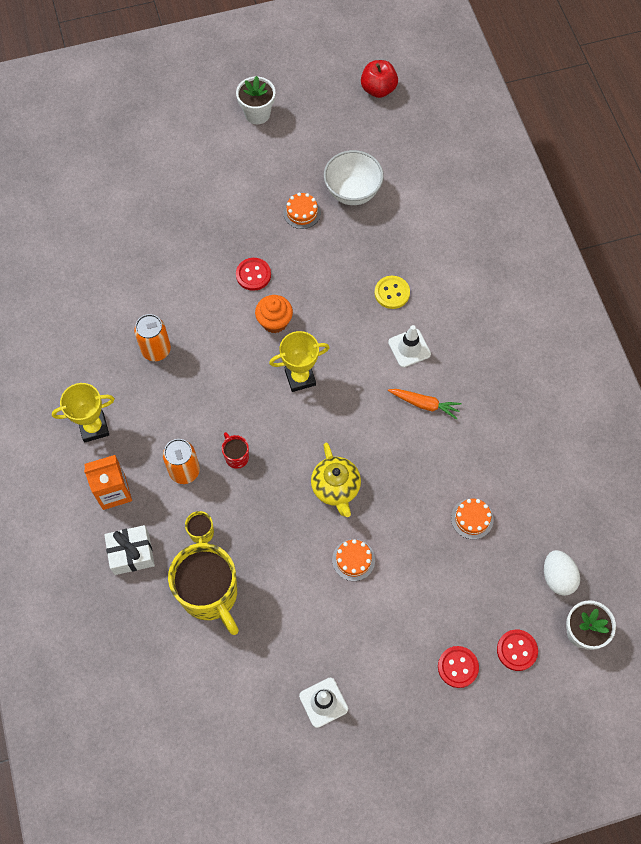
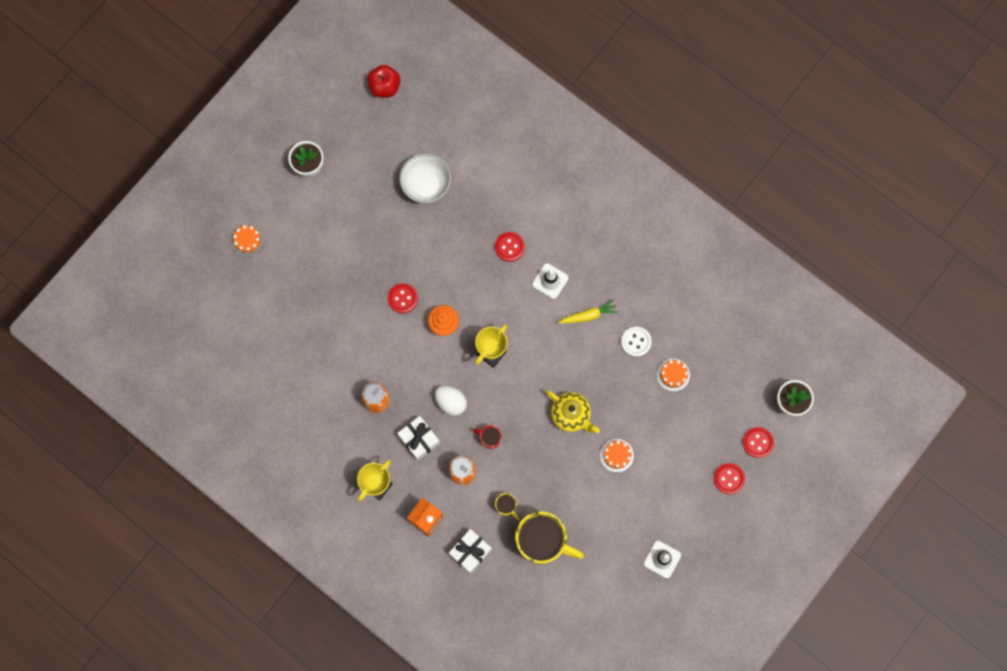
camera: 35 degrees left, 10 degrees up
orange cake [283,193,321,229] -> orange cake moved to [232,225,265,257]
yellow button [375,276,410,309] -> red button [495,232,525,262]
orange carrot [388,389,462,419] -> yellow carrot [558,299,618,324]
white egg [544,550,580,596] -> white egg moved to [435,386,467,416]
none -> white gift [397,416,440,461]
none -> white button [621,326,652,357]

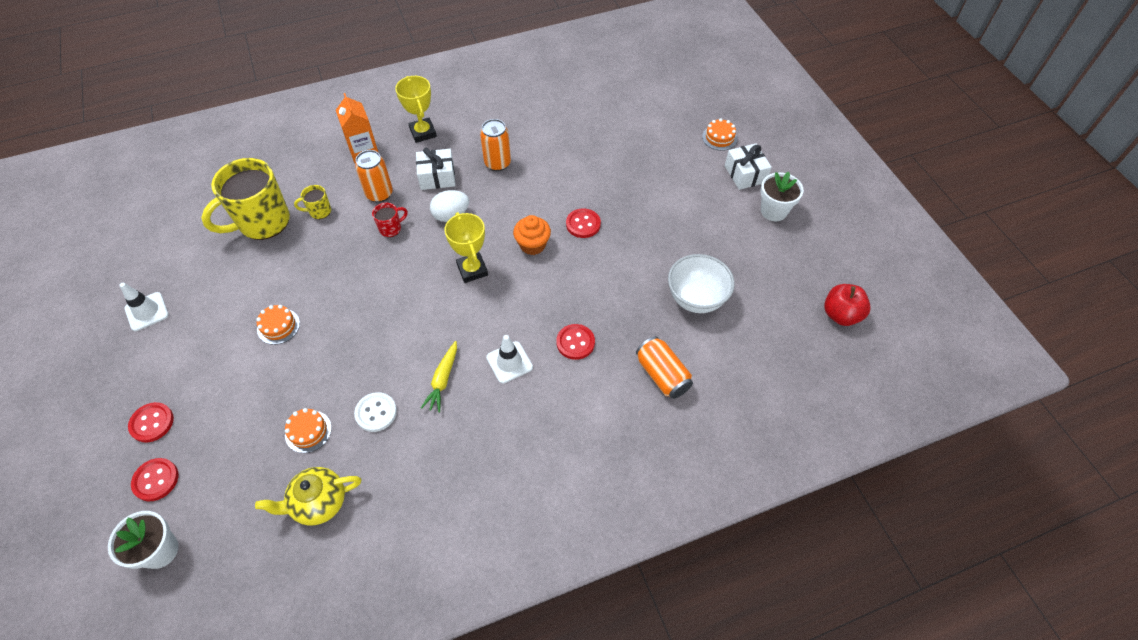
camera: 120 degrees right, 20 degrees down
white gift [449,529,492,574] -> white gift moved to [725,143,772,190]
yellow teapot [545,390,600,433] -> yellow teapot moved to [255,467,361,525]
none -> orange can [636,336,693,399]

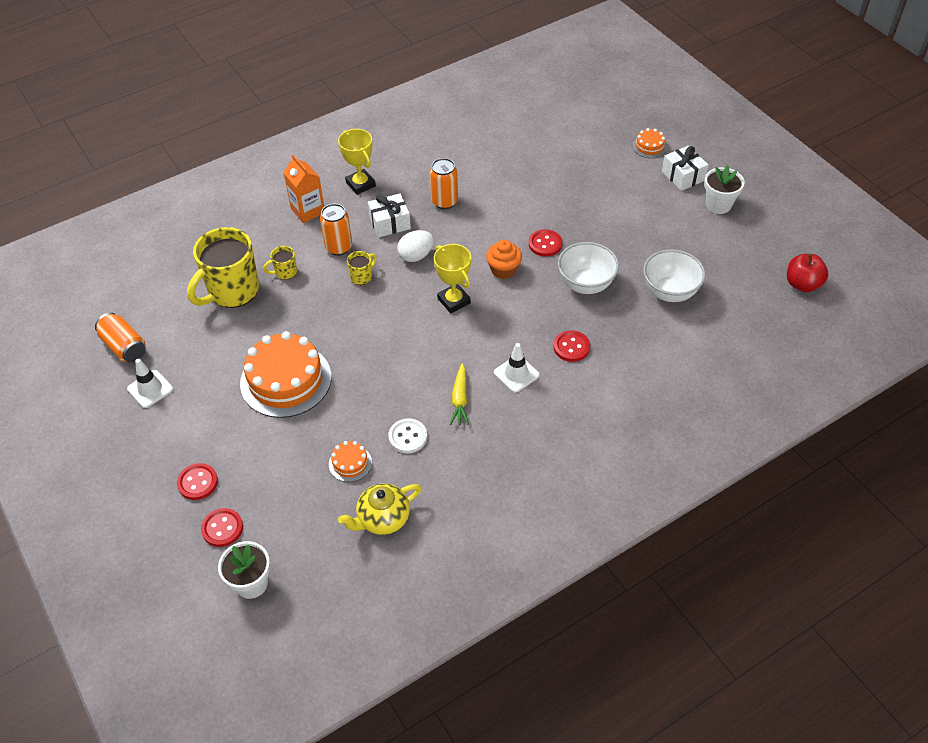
camera: 10 degrees left, 5 degrees down
orange cake [256,305,300,345] -> orange cake [240,331,331,418], size x2.23
red mug [372,203,408,237] -> yellow mug [347,251,377,285]
orange can [636,336,693,399] -> orange can moved to [95,312,146,363]
none -> white bowl [558,242,619,294]

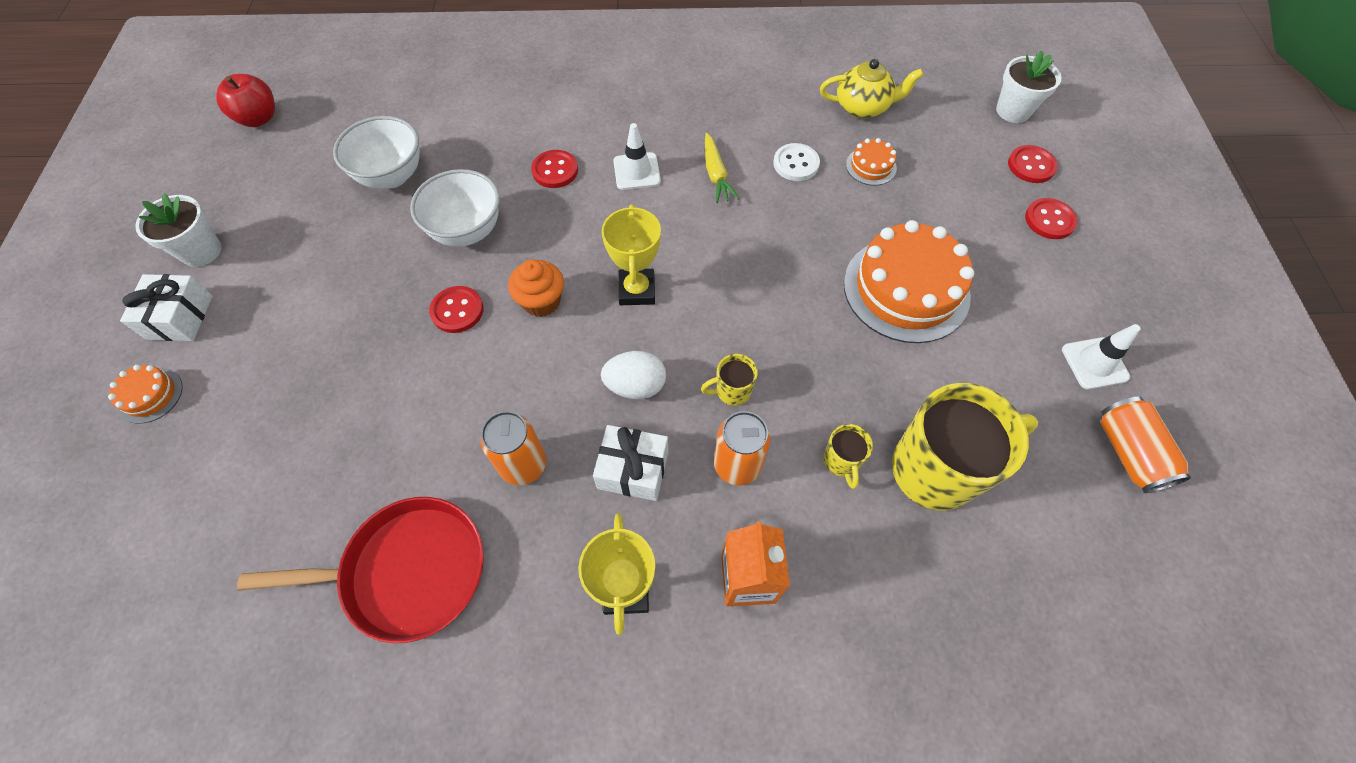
camera: 150 degrees left, 10 degrees up
yellow mug [263,246,297,280] -> yellow mug turned 75 degrees clockwise [823,424,873,489]
yellow carrot [450,363,469,425] -> yellow carrot turned 135 degrees clockwise [705,133,739,203]
none -> red pan [237,497,484,643]

